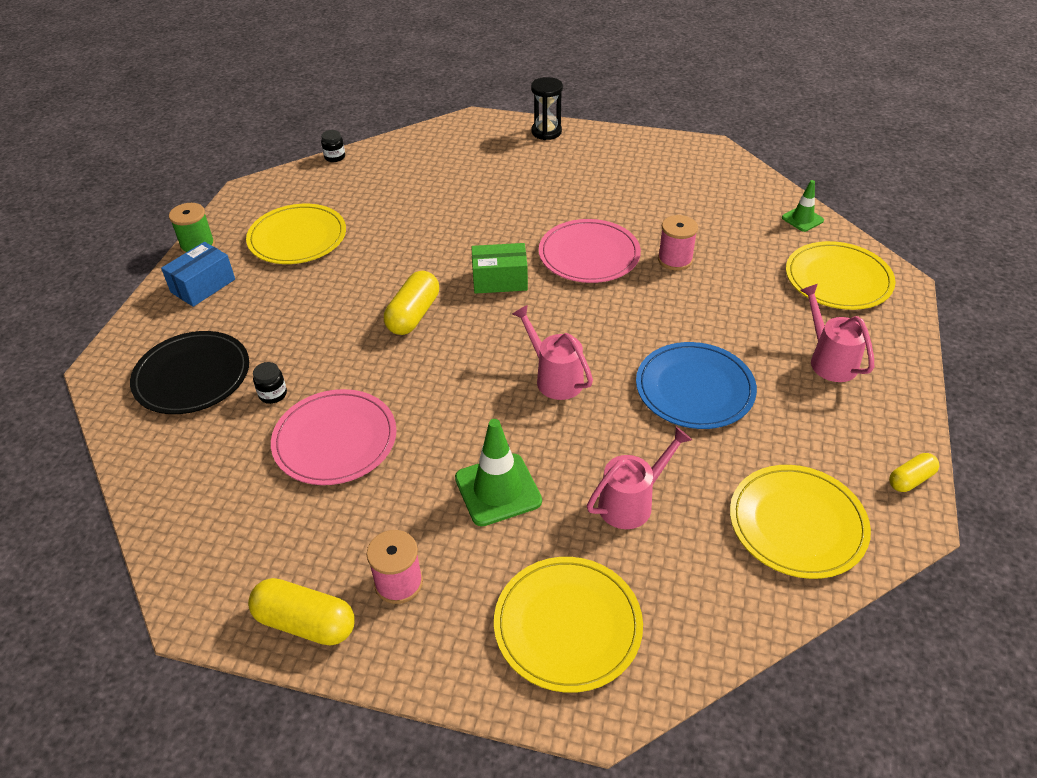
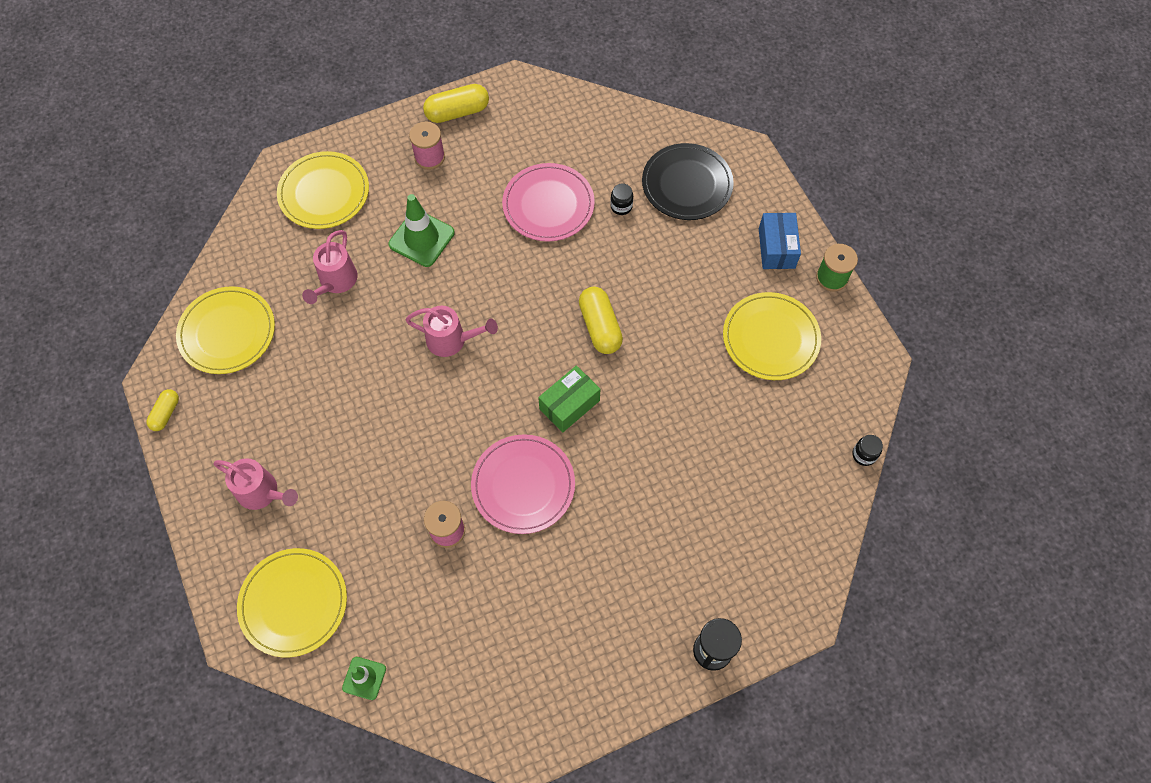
camera: 140 degrees right, 20 degrees up
blue plate [636,342,757,429] -> none

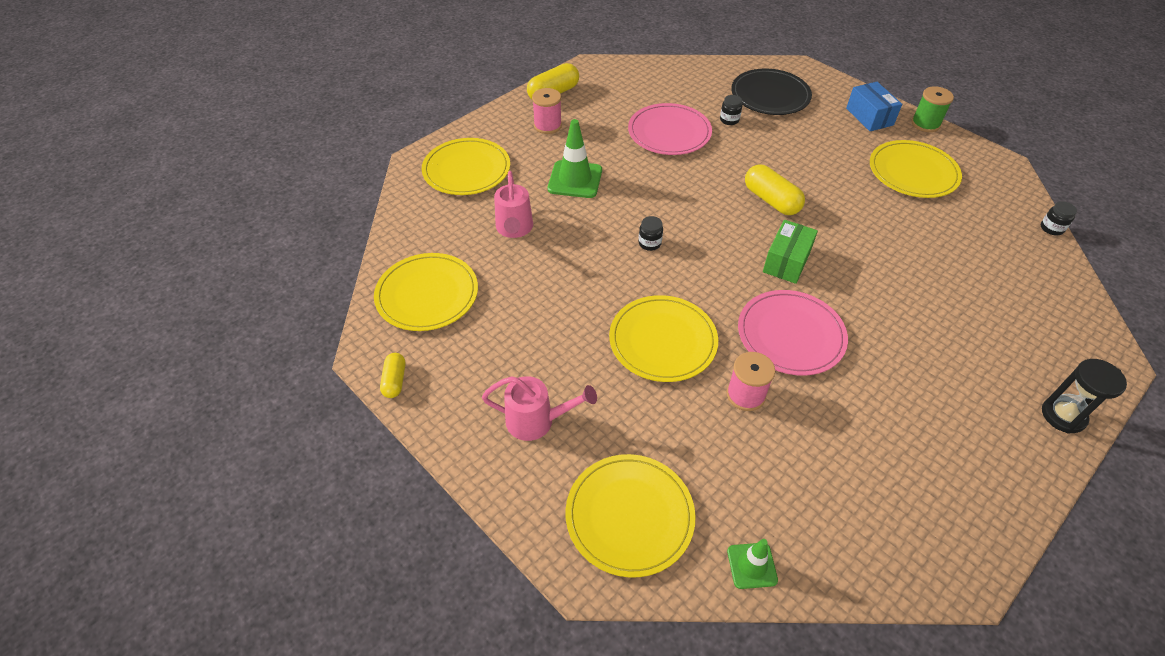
camera: 20 degrees left, 15 degrees down
pink watering can [406,306,498,357] -> black jar [638,216,663,251]
none -> yellow plate [609,295,718,382]

